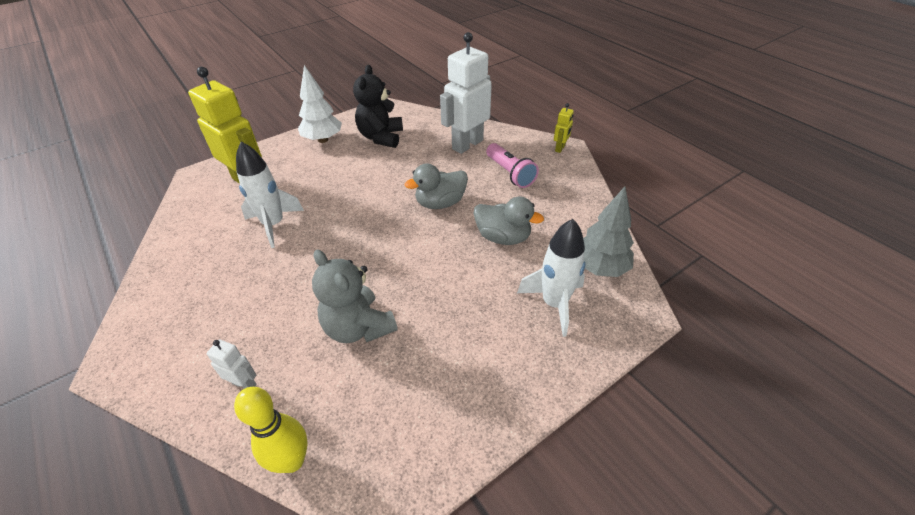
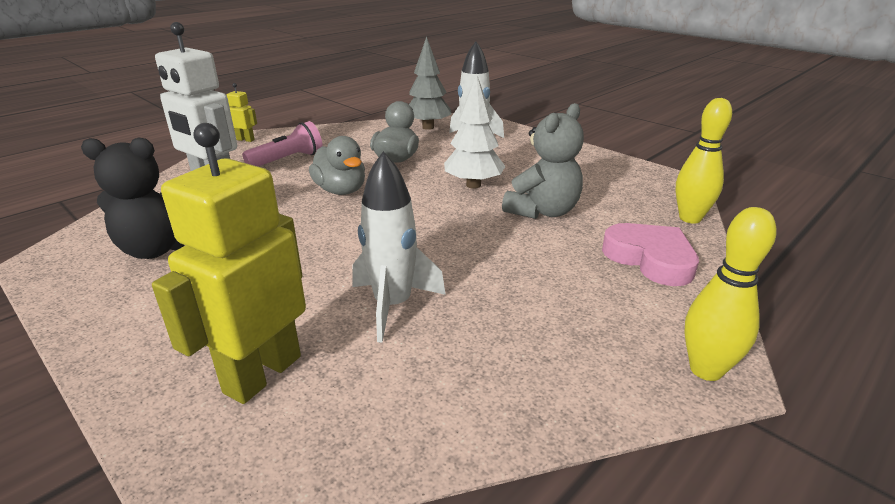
camera: 100 degrees left, 15 degrees down
white robot [207,339,257,389] -> pink heart [602,223,699,286]
white tree [298,65,342,143] -> white tree moved to [444,74,505,189]
none -> yellow bowling pin [684,207,777,381]

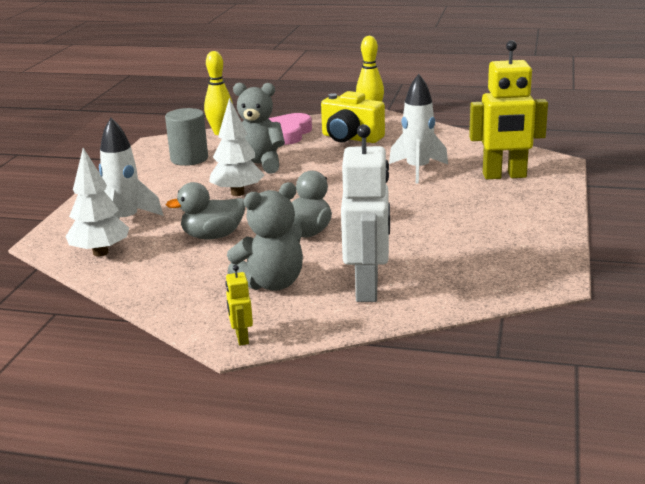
camera: 120 degrees left, 5 degrees down
black teddy bear [81,137,184,259] -> none
pink flashlight [242,121,323,167] -> grey teddy bear [227,182,303,291]
grey tree [409,36,452,130] -> white tree [65,148,129,256]
none -> grey cylinder [165,108,208,166]
none -> yellow camera [321,91,385,143]

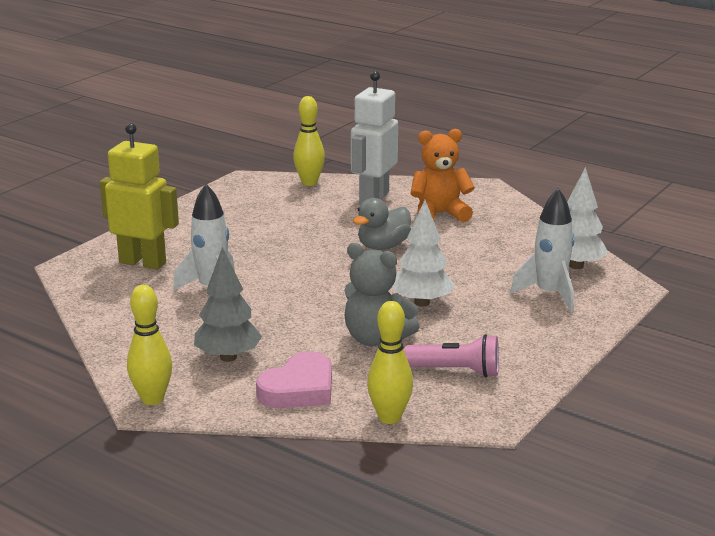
camera: 160 degrees left, 0 degrees up
grey cylinder [165,108,208,166] -> pink flashlight [404,334,499,377]
grey duck [166,182,245,239] -> none
yellow robot [225,265,253,345] -> none
grey teddy bear [227,182,303,291] -> orange teddy bear [410,129,475,222]
yellow camera [321,91,385,143] -> grey tree [194,247,262,362]
none -> yellow bowling pin [293,96,325,186]

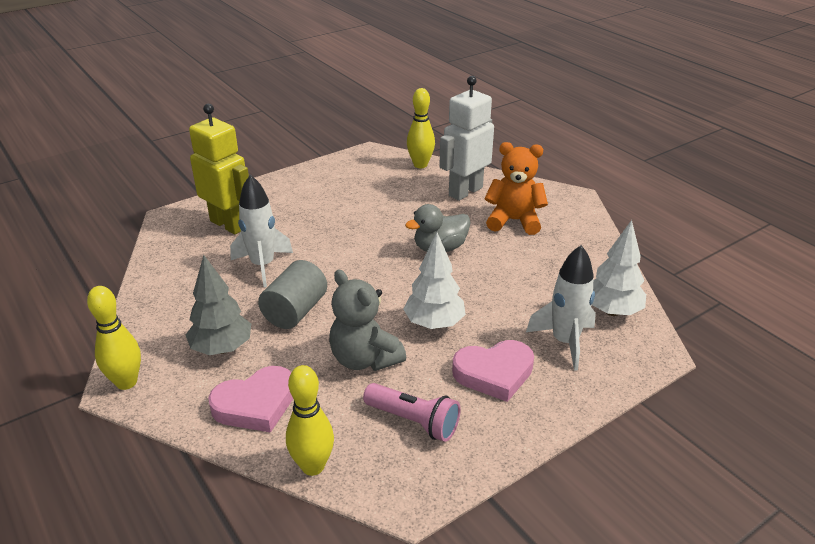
camera: 20 degrees right, 10 degrees up
none -> grey cylinder [258,260,327,329]
none -> pink heart [452,340,534,402]

